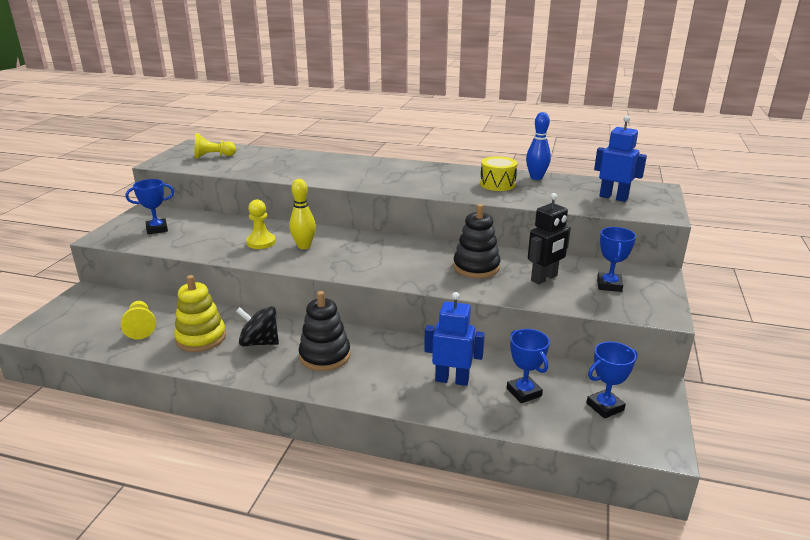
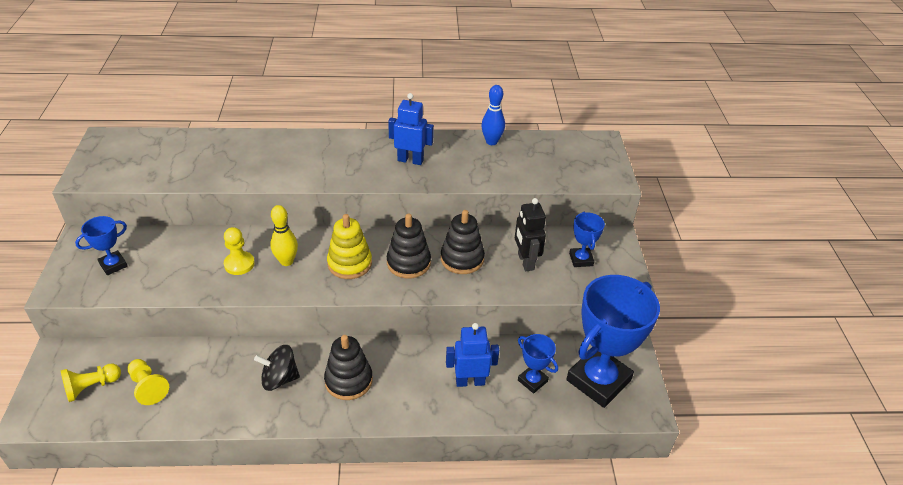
camera: 20 degrees left, 15 degrees up
yellow stacking toy [174,275,226,352] -> yellow stacking toy moved to [327,214,372,279]
yellow pawn [194,133,236,159] -> yellow pawn moved to [61,364,121,402]
yellow drum [480,156,517,191] -> none
black robot [528,193,571,284] -> black robot turned 135 degrees clockwise [515,198,546,271]
blue trophy [586,342,637,419] -> blue trophy [566,275,660,408], size x2.16
blue robot [594,116,647,202] -> blue robot moved to [388,93,434,165]
none -> black stacking toy [387,214,431,279]

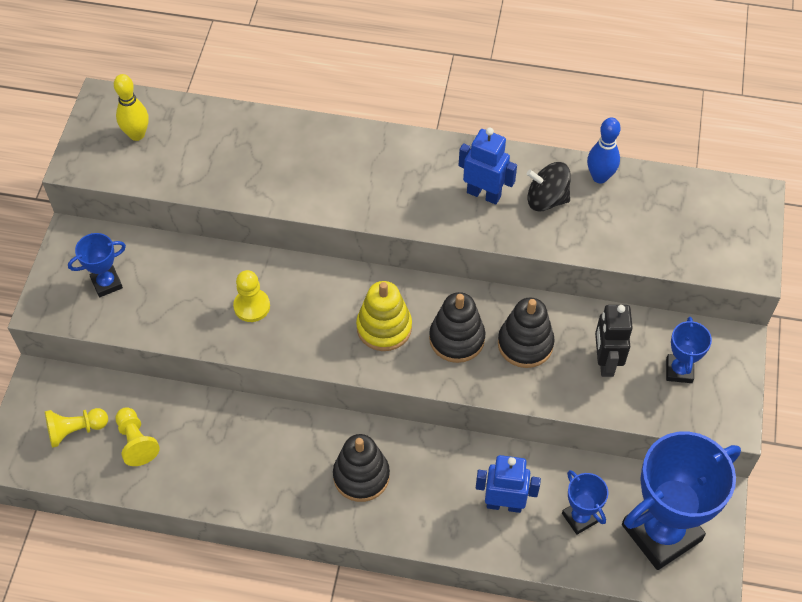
camera: 15 degrees right, 15 degrees up
black spinning top [254,345,300,391] -> black spinning top moved to [527,162,571,212]
yellow bowling pin [270,205,298,266] -> yellow bowling pin moved to [114,74,149,141]

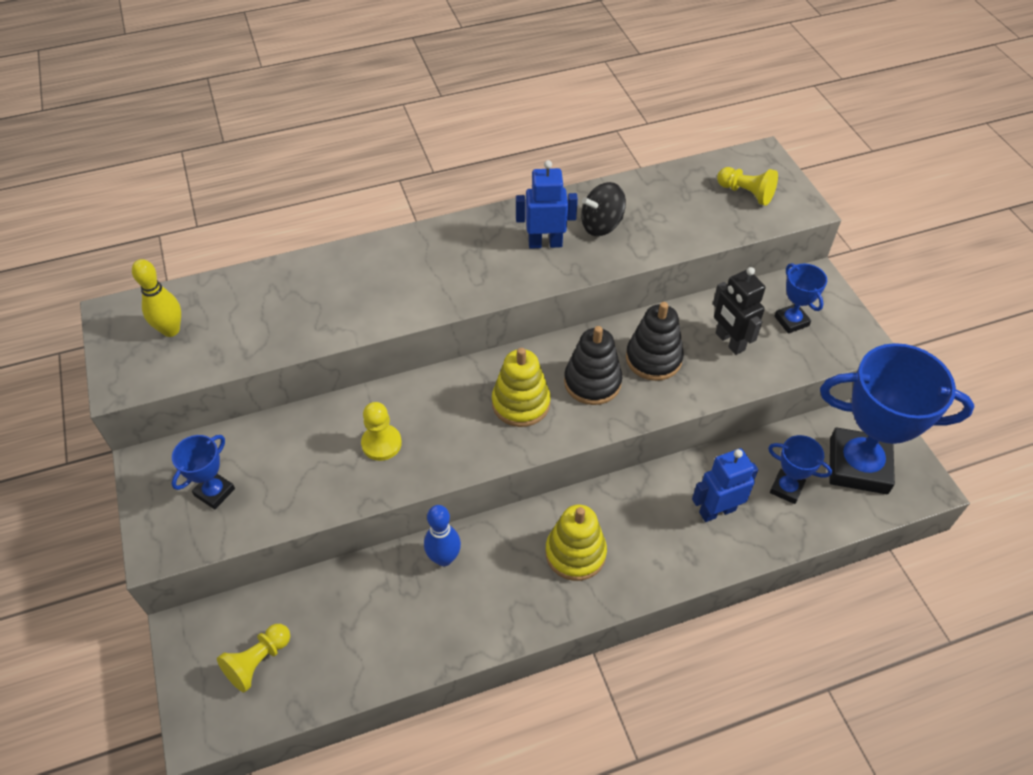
camera: 30 degrees left, 5 degrees down
yellow pawn [116,407,160,466] -> yellow pawn moved to [717,167,778,206]
black stacking toy [333,434,390,502] -> yellow stacking toy [545,504,607,581]
blue bowling pin [587,117,621,183] -> blue bowling pin moved to [424,505,461,566]
blue trophy [622,432,741,570] -> blue trophy turned 75 degrees clockwise [820,343,974,494]

